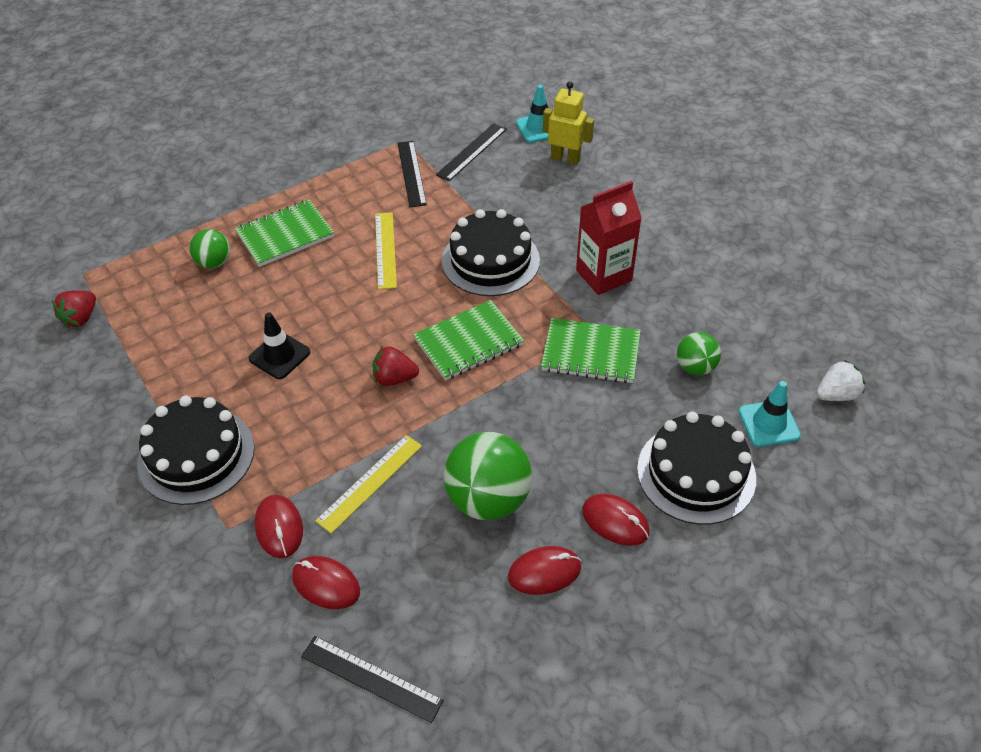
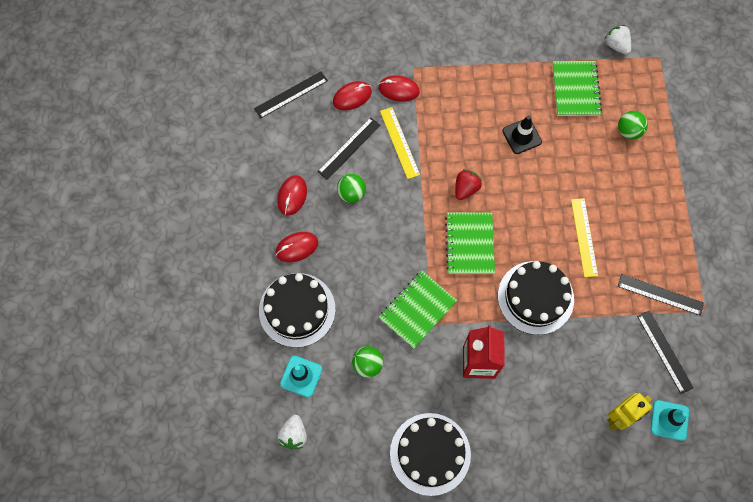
camera: 120 degrees right, 20 degrees up
red strawberry [52,290,96,328] -> white strawberry [605,25,631,54]
black cake [137,396,255,505] -> black cake moved to [390,413,471,496]
green notebook [235,200,334,267] -> green notebook moved to [553,61,602,116]
yellow ruler [375,212,397,289] -> yellow ruler turned 60 degrees clockwise [571,198,598,277]
green ball [444,432,532,520] -> green ball [337,174,366,203], size x0.55
none -> black ruler [317,117,381,180]

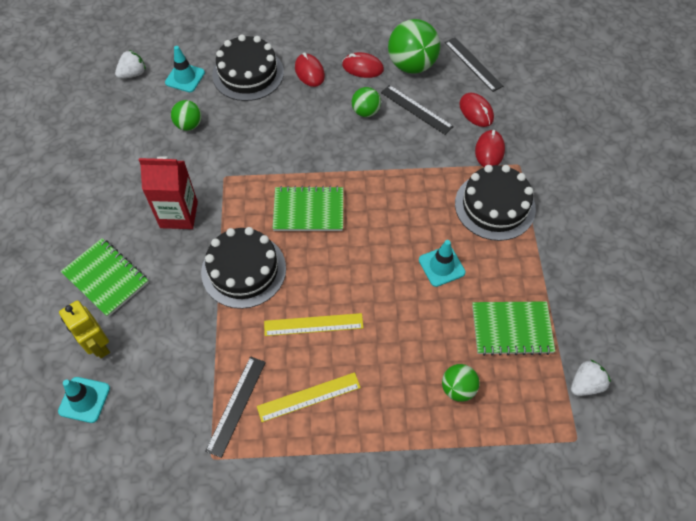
camera: 90 degrees right, 10 degrees down
white strawberry [277,415,307,449] -> white strawberry turned 135 degrees clockwise [115,50,146,79]
green notebook [379,271,457,348] -> green notebook moved to [61,238,149,317]
yellow ruler [380,107,420,179] -> yellow ruler moved to [257,372,361,422]
black cake [390,413,471,496] -> black cake moved to [455,165,536,241]
red strawberry [455,169,482,200] -> none
black traffic cone [502,115,542,154] -> turquoise traffic cone [419,240,466,287]
black ruler [637,310,694,394] -> none
none -> green ball [388,19,440,74]

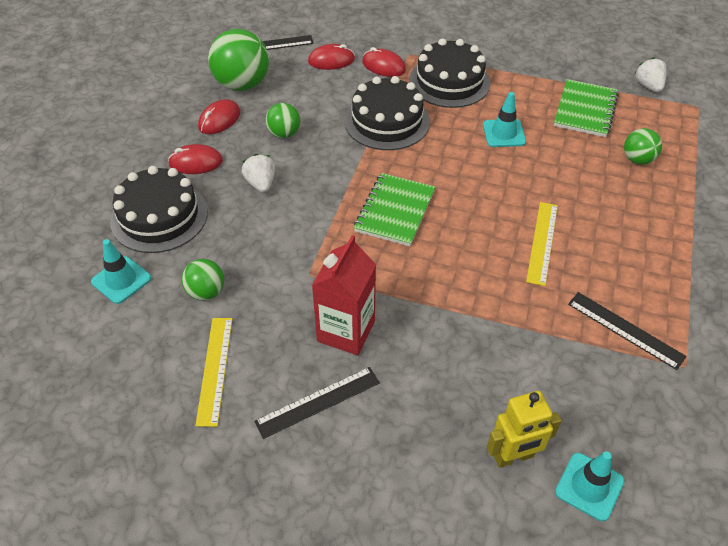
camera: 70 degrees left, 10 degrees down
green notebook [61,238,149,317] -> none
white strawberry [115,50,146,79] -> white strawberry moved to [242,154,275,193]
black cake [201,227,286,309] -> black cake moved to [344,76,430,150]
yellow ruler [257,372,361,422] -> yellow ruler moved to [195,318,232,427]
black ruler [381,85,454,135] -> black ruler moved to [254,367,380,439]

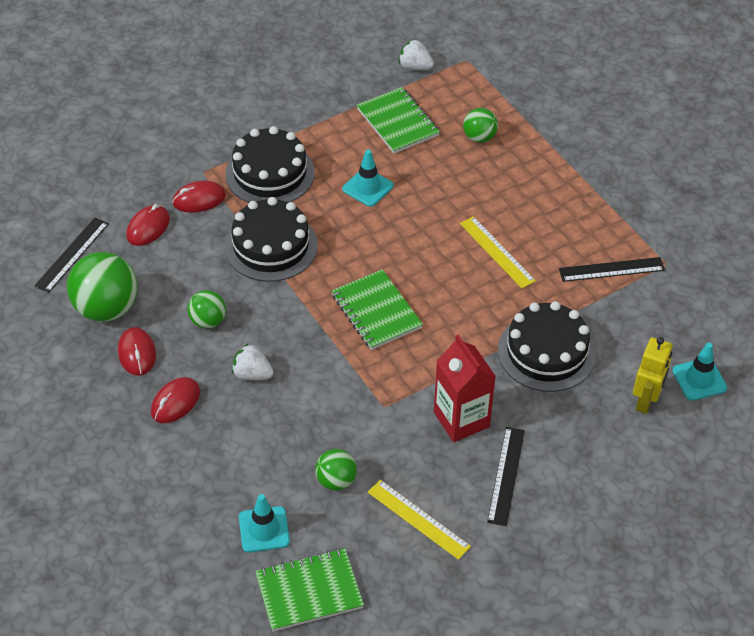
camera: 50 degrees left, 0 degrees up
black cake [110,166,208,253] -> black cake moved to [498,301,596,392]
none -> green notebook [255,548,364,632]

